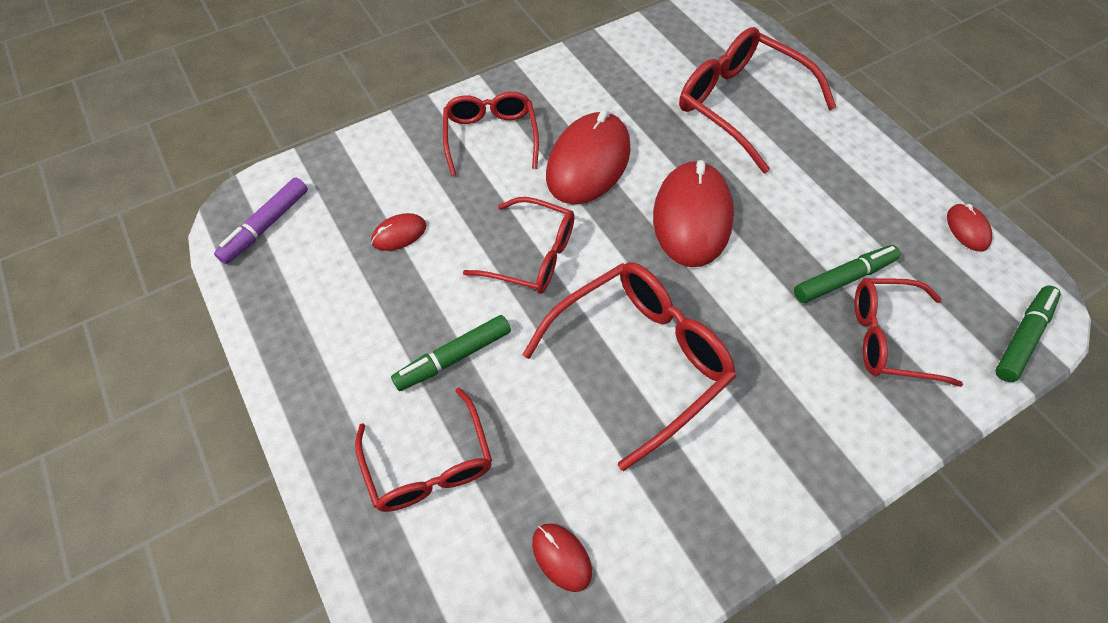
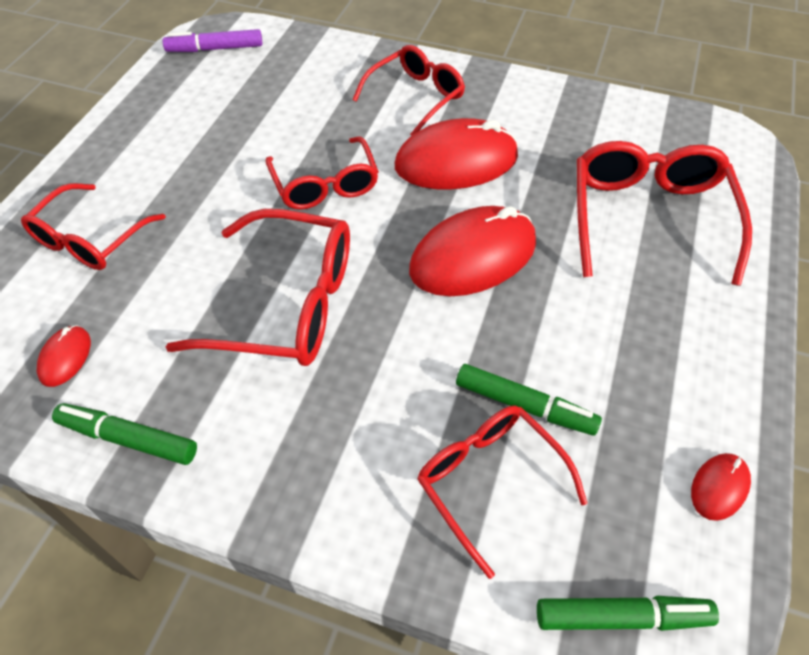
camera: 50 degrees right, 5 degrees down
red mouse [371,213,426,251] -> none
green marker [391,315,511,391] -> green marker moved to [52,403,197,465]

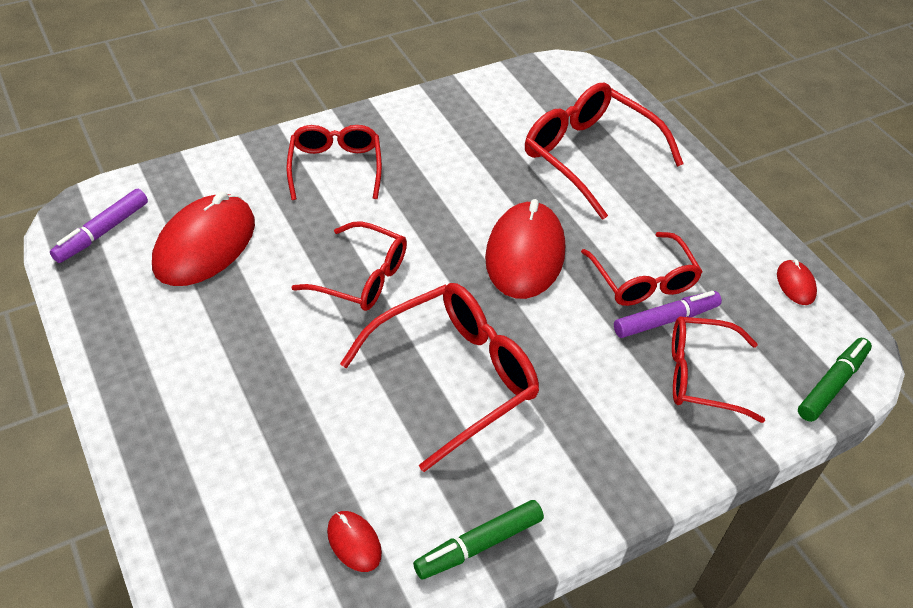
camera: 50 degrees left, 5 degrees down
red glasses [21,183,166,270] -> red glasses moved to [581,232,703,306]
red mouse [395,118,518,190] -> red mouse moved to [152,192,255,286]
green marker [456,364,602,436] -> purple marker [614,291,722,338]

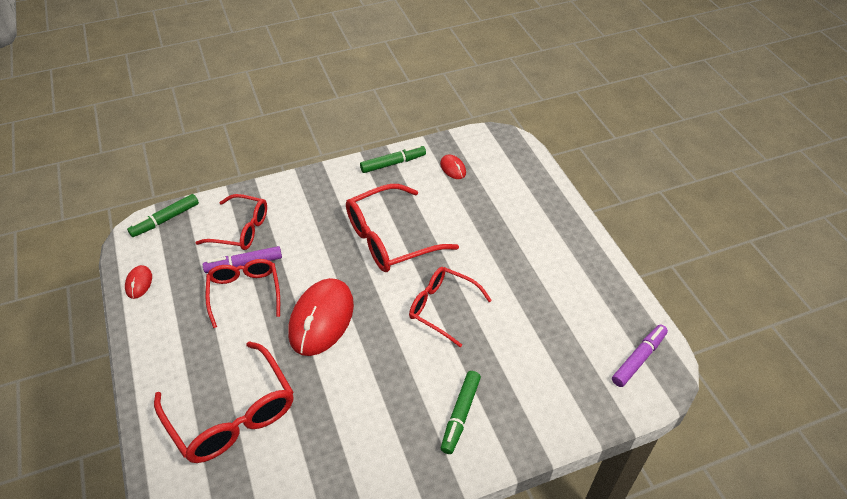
camera: 170 degrees left, 0 degrees up
red mouse [152,192,255,286] -> none
red glasses [286,125,382,200] -> green marker [441,371,481,454]

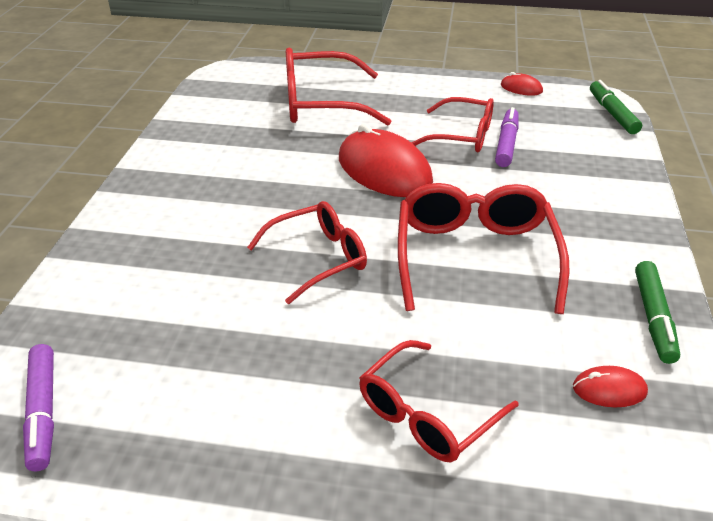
camera: 120 degrees right, 10 degrees down
red glasses [195,194,267,250] -> red glasses moved to [359,340,519,462]
green marker [441,371,481,454] -> none

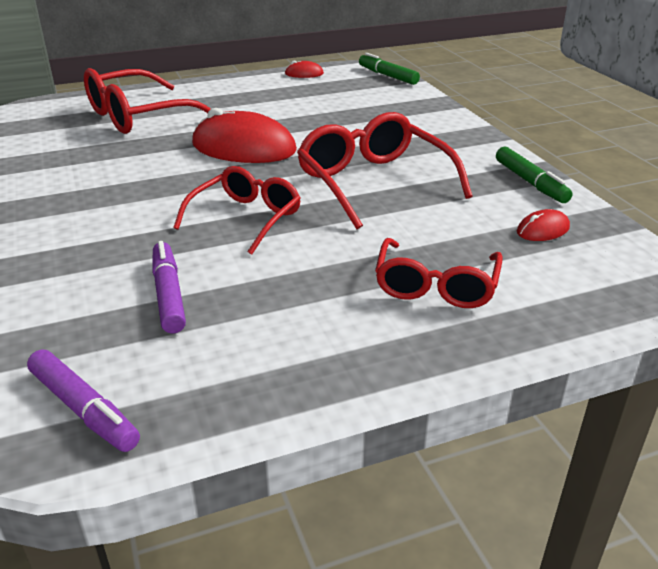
camera: 30 degrees left, 5 degrees down
red glasses [411,97,494,153] -> none
purple marker [495,107,518,167] -> purple marker moved to [152,241,186,333]

